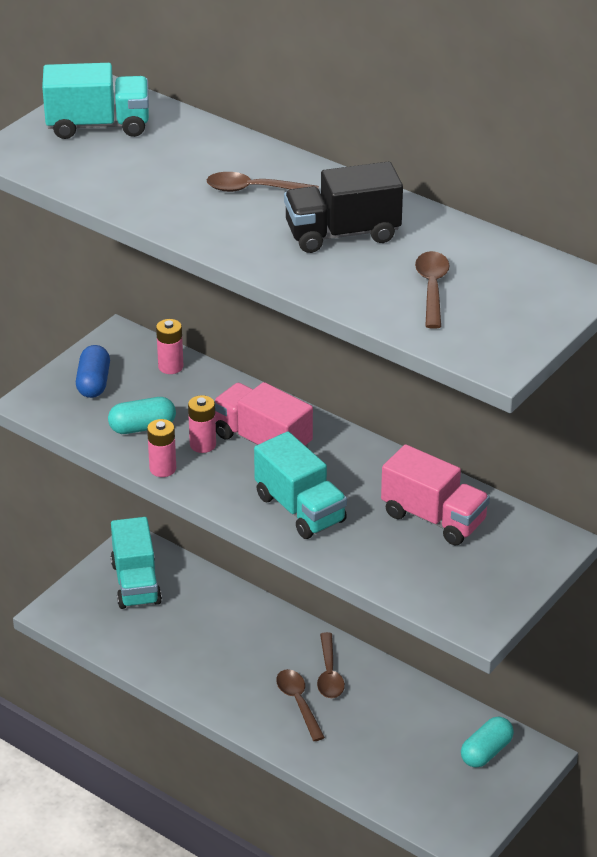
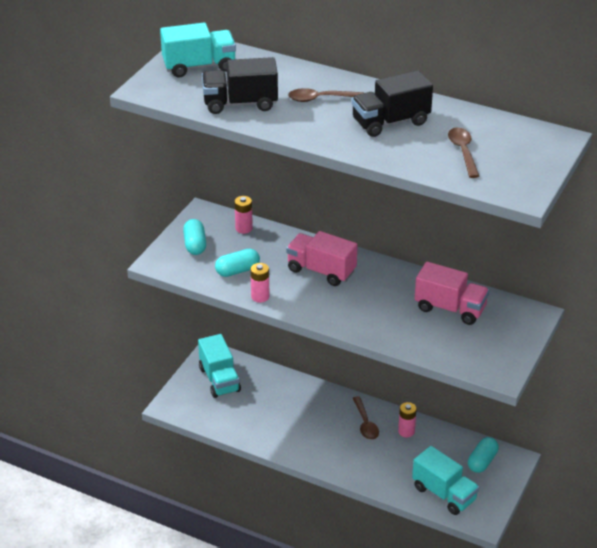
camera: 10 degrees left, 0 degrees up
blue capsule [76,345,110,398] -> turquoise capsule [183,219,206,255]
pink battery [188,395,216,453] -> pink battery moved to [398,402,417,437]
turquoise truck [254,431,347,539] -> turquoise truck moved to [412,446,479,515]
brown spoon [276,669,325,741] -> none
none -> black truck [202,57,278,114]

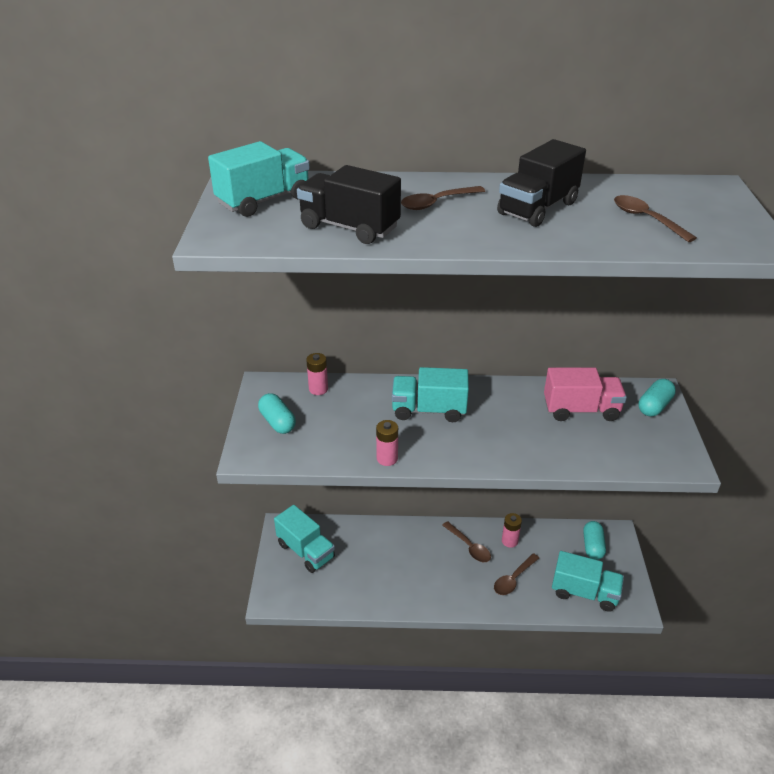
camera: 25 degrees left, 0 degrees up
black truck [202,57,278,114] -> black truck turned 60 degrees clockwise [297,165,401,244]
turquoise capsule [215,249,260,277] -> turquoise capsule moved to [638,379,676,416]
pink truck [286,231,358,286] -> turquoise truck [392,367,469,422]
none -> brown spoon [494,553,539,595]

